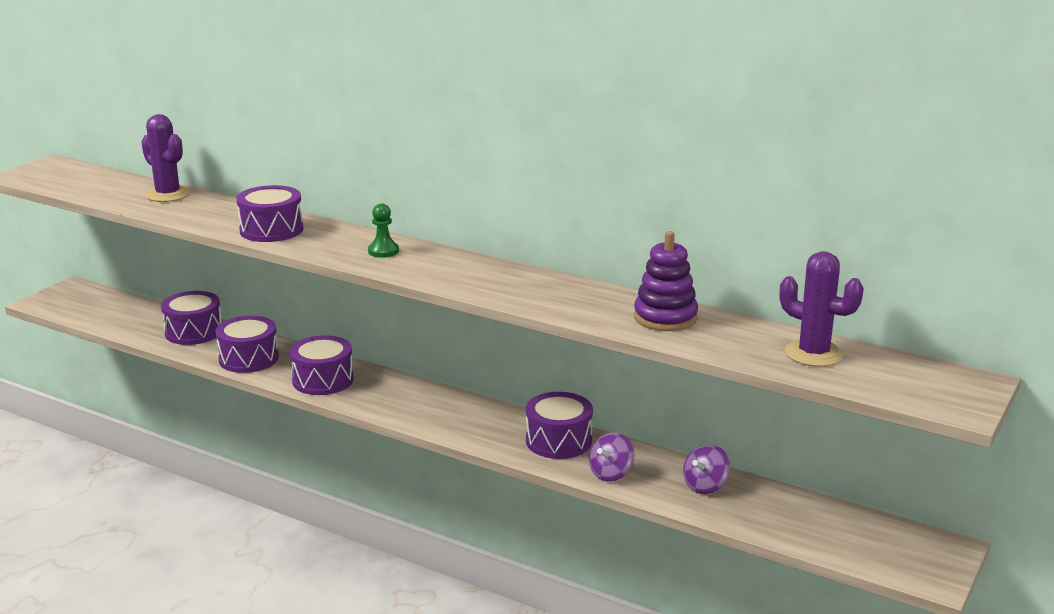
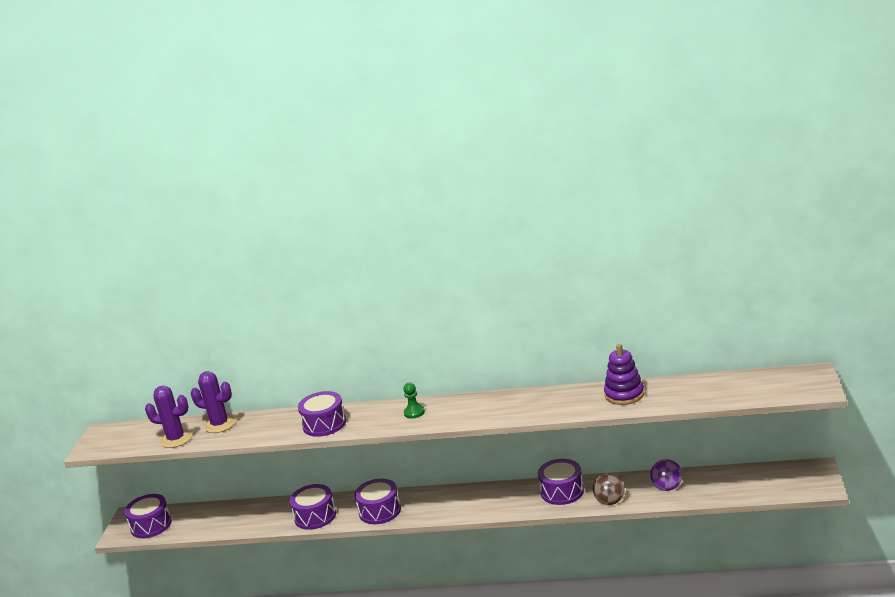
camera: 20 degrees left, 0 degrees up
purple drum [161,291,222,345] -> purple drum moved to [124,494,172,538]
purple spinning top [589,432,634,482] -> brown spinning top [593,473,625,505]
purple cactus [780,251,864,367] -> purple cactus moved to [145,386,192,448]

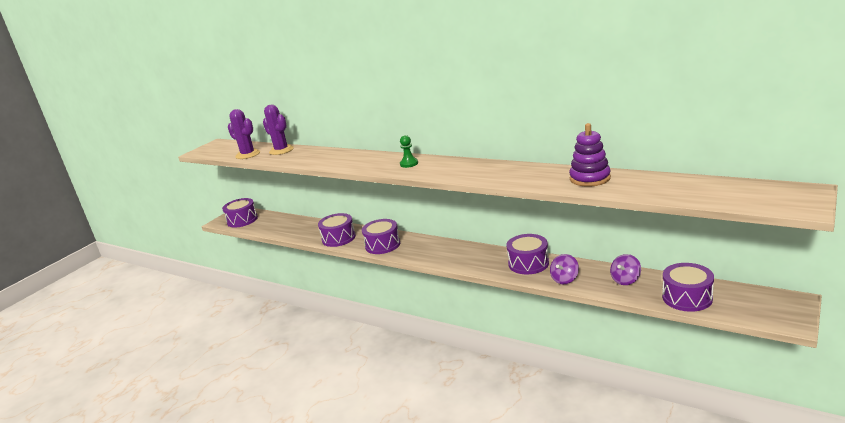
camera: 25 degrees right, 0 degrees up
purple drum [298,391,346,437] -> purple drum moved to [662,263,714,312]
brown spinning top [593,473,625,505] -> purple spinning top [550,254,579,284]

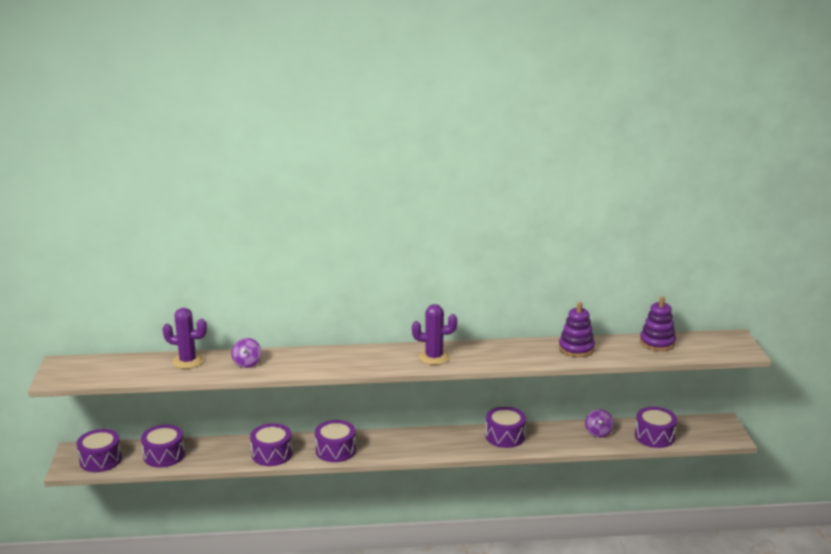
camera: 40 degrees left, 0 degrees up
purple cactus [228,109,260,159] -> purple cactus moved to [412,304,457,365]
green pawn [400,135,418,168] -> none
purple spinning top [550,254,579,284] -> purple spinning top moved to [231,338,261,368]
none -> purple drum [141,425,185,467]
none -> purple stacking toy [640,297,676,351]

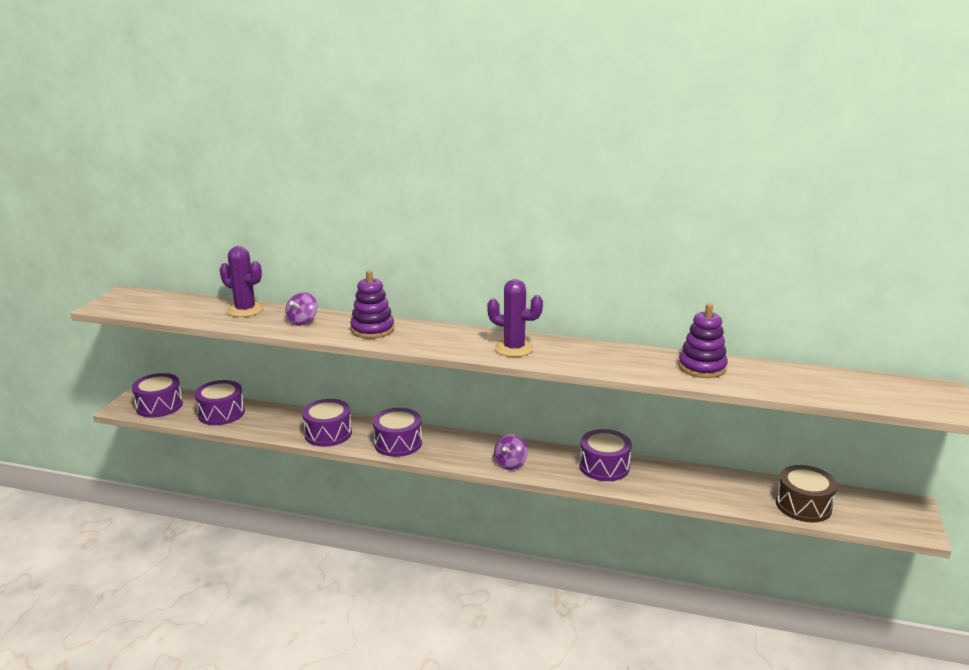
camera: 20 degrees right, 0 degrees up
purple spinning top [585,409,614,438] -> purple spinning top moved to [494,434,528,470]
purple drum [635,407,677,448] -> brown drum [776,465,837,523]
purple stacking toy [640,297,676,351] -> purple stacking toy moved to [350,270,394,339]

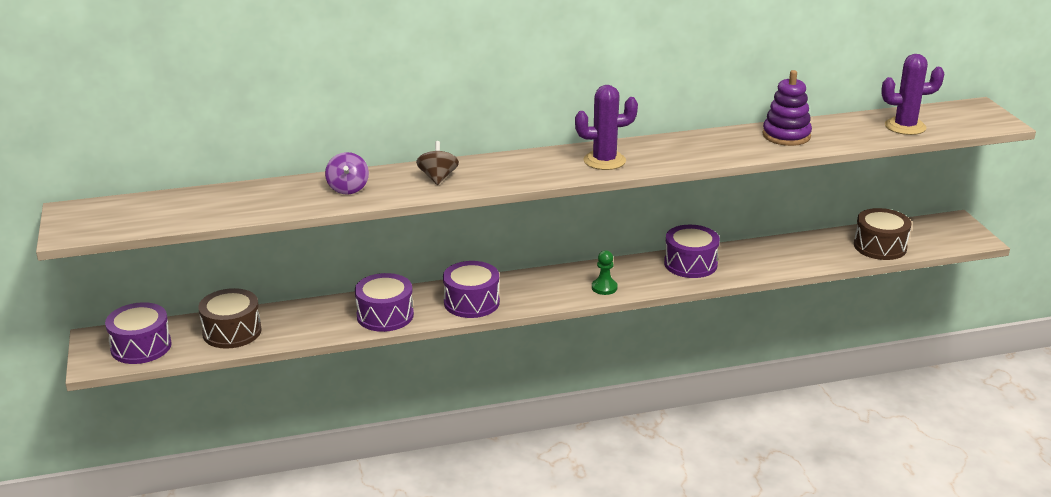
camera: 30 degrees left, 5 degrees up
purple drum [195,380,245,425] -> brown drum [198,288,262,349]
purple cactus [220,246,263,317] -> purple cactus moved to [881,54,945,135]
purple stacking toy [350,270,394,339] -> brown spinning top [416,141,459,185]
purple spinning top [494,434,528,470] -> green pawn [592,250,618,295]

